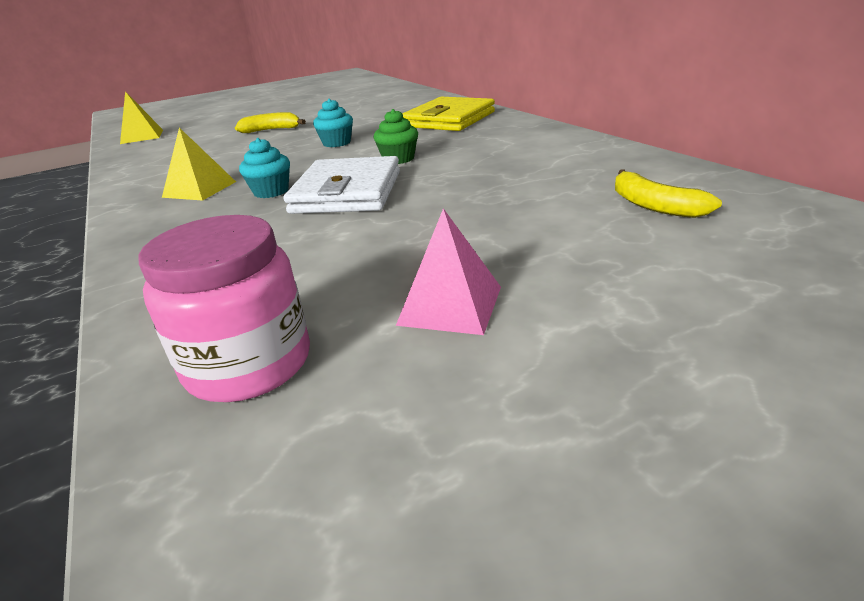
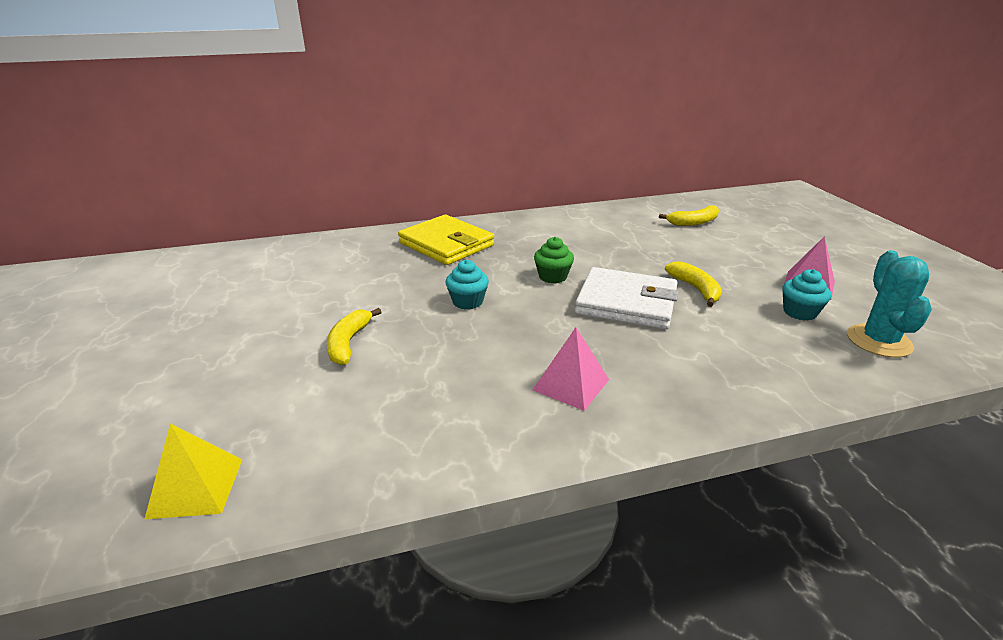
camera: 80 degrees left, 0 degrees up
pink jar [138,215,310,402] -> turquoise cactus [847,250,932,358]
yellow pyramid [162,128,236,201] -> pink pyramid [533,327,609,411]
turquoise cupcake [239,138,290,198] -> turquoise cupcake moved to [783,269,831,321]
none -> yellow banana [665,261,722,307]

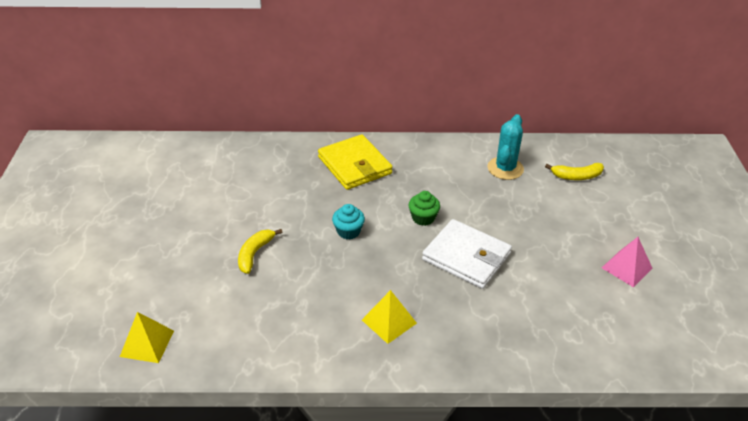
camera: 15 degrees right, 10 degrees up
pink pyramid [533,327,609,411] -> yellow pyramid [362,290,417,344]
yellow banana [665,261,722,307] -> none
turquoise cupcake [783,269,831,321] -> none
turquoise cactus [847,250,932,358] -> turquoise cactus moved to [487,114,524,180]

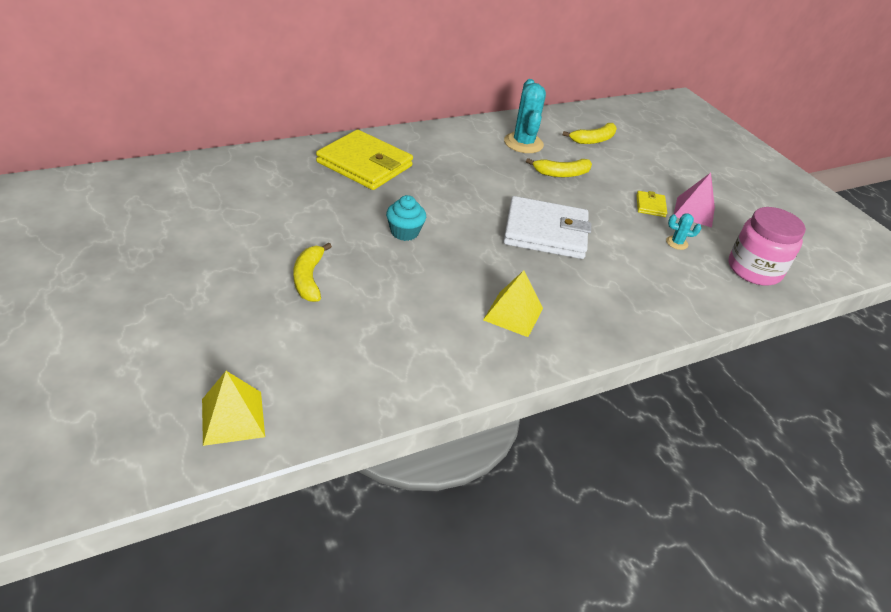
camera: 30 degrees left, 0 degrees up
green cupcake [409,191,440,226] -> none
none -> yellow banana [526,158,592,177]
none -> yellow wallet [636,191,667,217]
none -> turquoise cactus [666,214,701,250]
none -> pink jar [729,207,806,285]

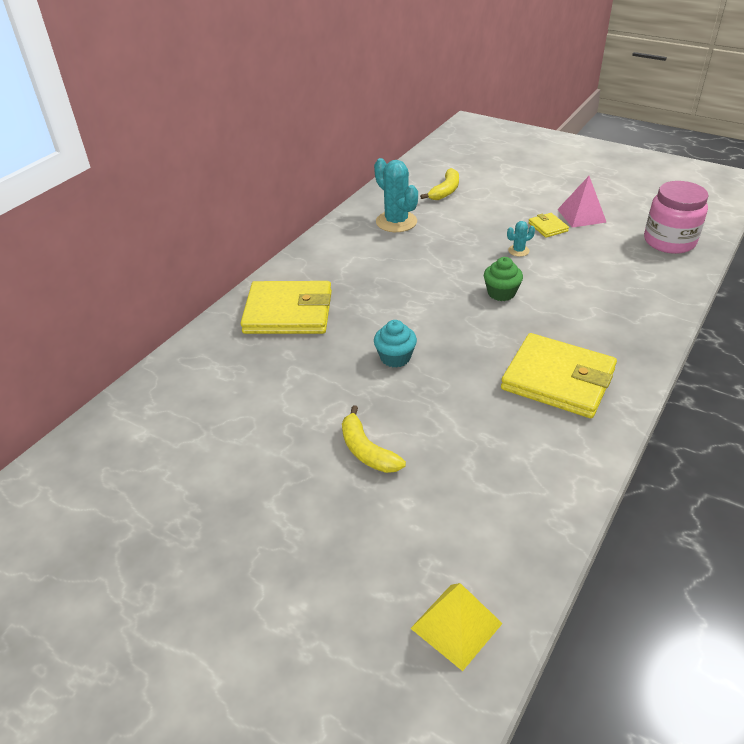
camera: 25 degrees left, 0 degrees up
yellow pyramid [483,270,543,337] -> yellow wallet [501,333,617,418]
white wallet [504,196,591,259] -> green cupcake [484,257,523,301]
yellow banana [526,158,592,177] -> none
turquoise cactus [666,214,701,250] -> turquoise cactus moved to [507,221,535,257]

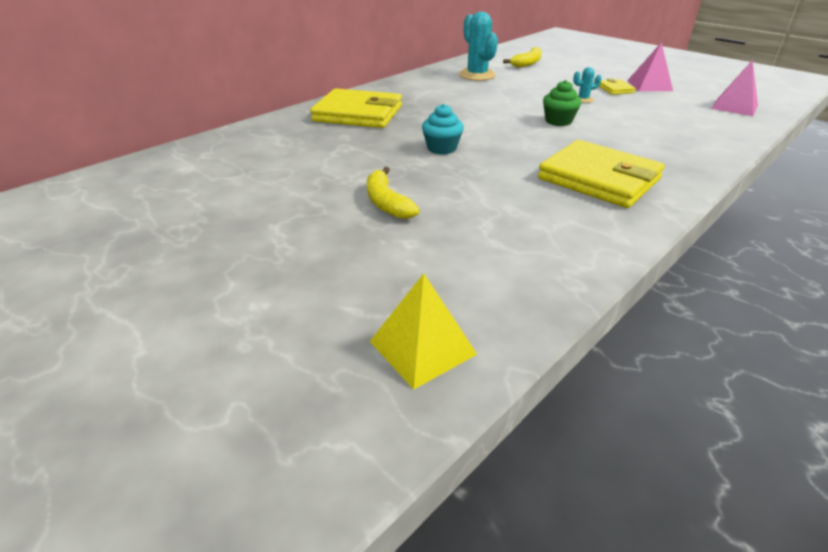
camera: 10 degrees right, 5 degrees down
pink jar [644,181,709,254] -> pink pyramid [711,60,758,116]

